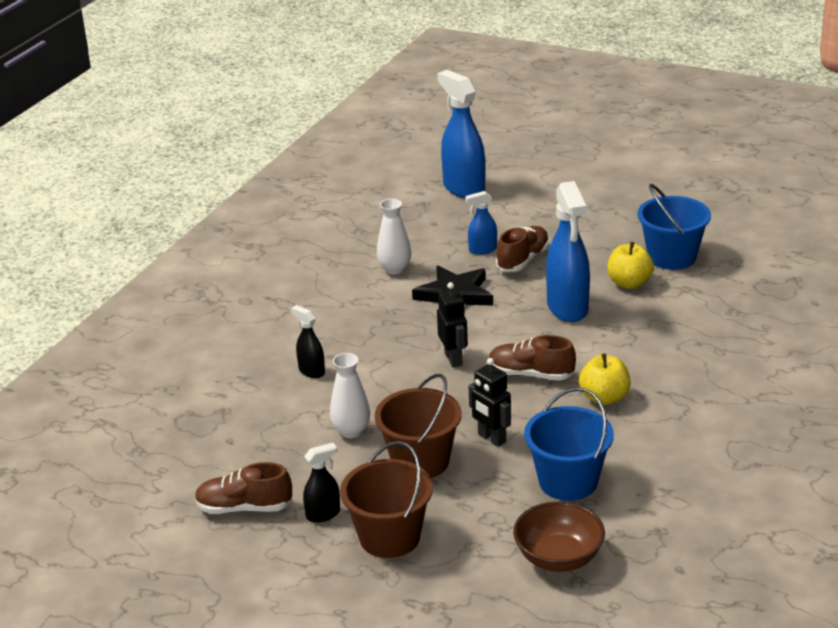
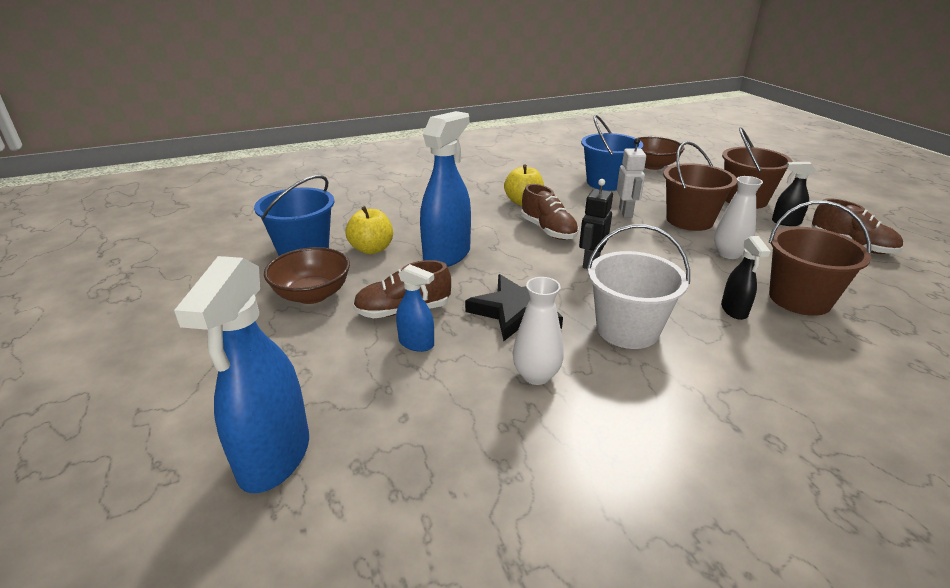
camera: 140 degrees left, 0 degrees up
black robot [468,358,511,447] -> white robot [617,138,646,218]
none -> brown bowl [264,247,350,304]
none -> white bucket [587,224,690,349]
none -> brown bucket [768,201,871,316]

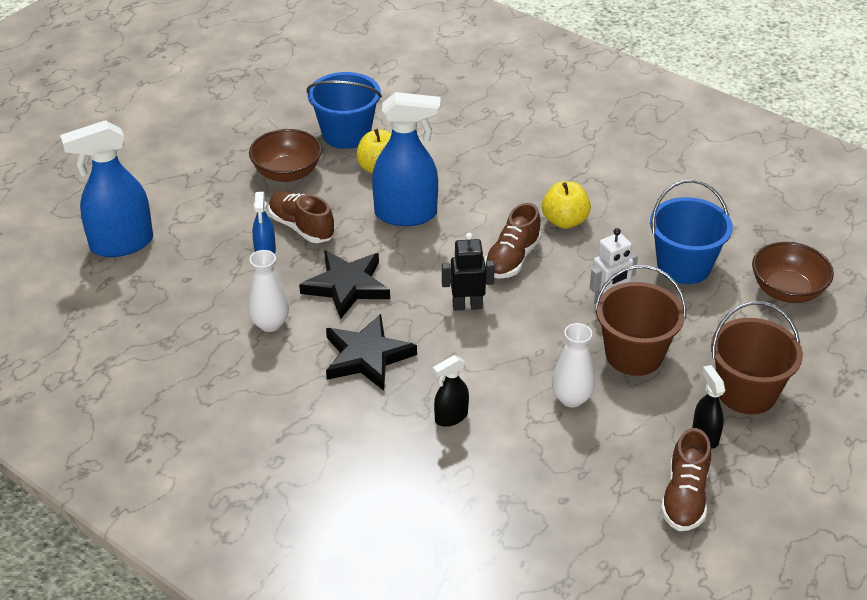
camera: 60 degrees right, 10 degrees up
white bucket [587,224,690,349] -> black star [326,314,417,391]
brown bucket [768,201,871,316] -> none

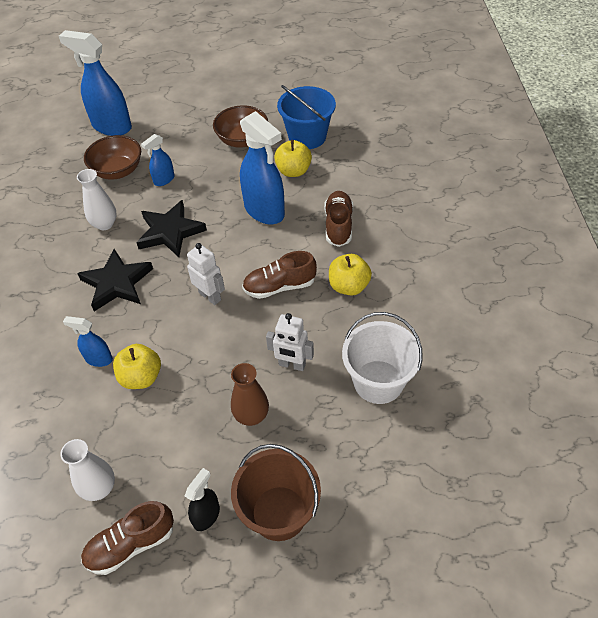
camera: 50 degrees right, 10 degrees up
brown shoe [268,191,335,243] -> brown shoe moved to [324,191,353,247]
black spray bottle [433,355,469,427] -> blue spray bottle [63,316,113,367]
black robot [442,233,495,311] -> white robot [187,243,225,305]
white vase [552,323,595,407] -> white vase moved to [60,439,115,501]
brown bucket [595,265,686,376] -> brown vase [231,363,269,426]
blue bucket [650,180,733,284] -> white bucket [342,312,423,404]
brown bowl [752,242,834,303] -> brown bowl moved to [84,135,141,180]
none -> yellow apple [113,344,161,389]

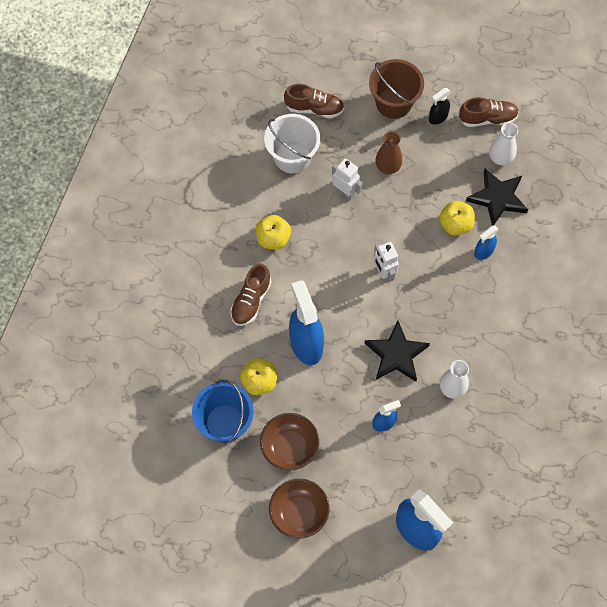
camera: 160 degrees left, 15 degrees up
blue spray bottle [63,316,113,367] -> blue spray bottle turned 105 degrees clockwise [474,226,499,260]
black star [77,249,153,311] -> black star moved to [466,169,528,226]
brown bowl [84,135,141,180] -> brown bowl moved to [269,479,330,539]
brown shoe [242,251,317,299] -> brown shoe moved to [284,84,344,119]

